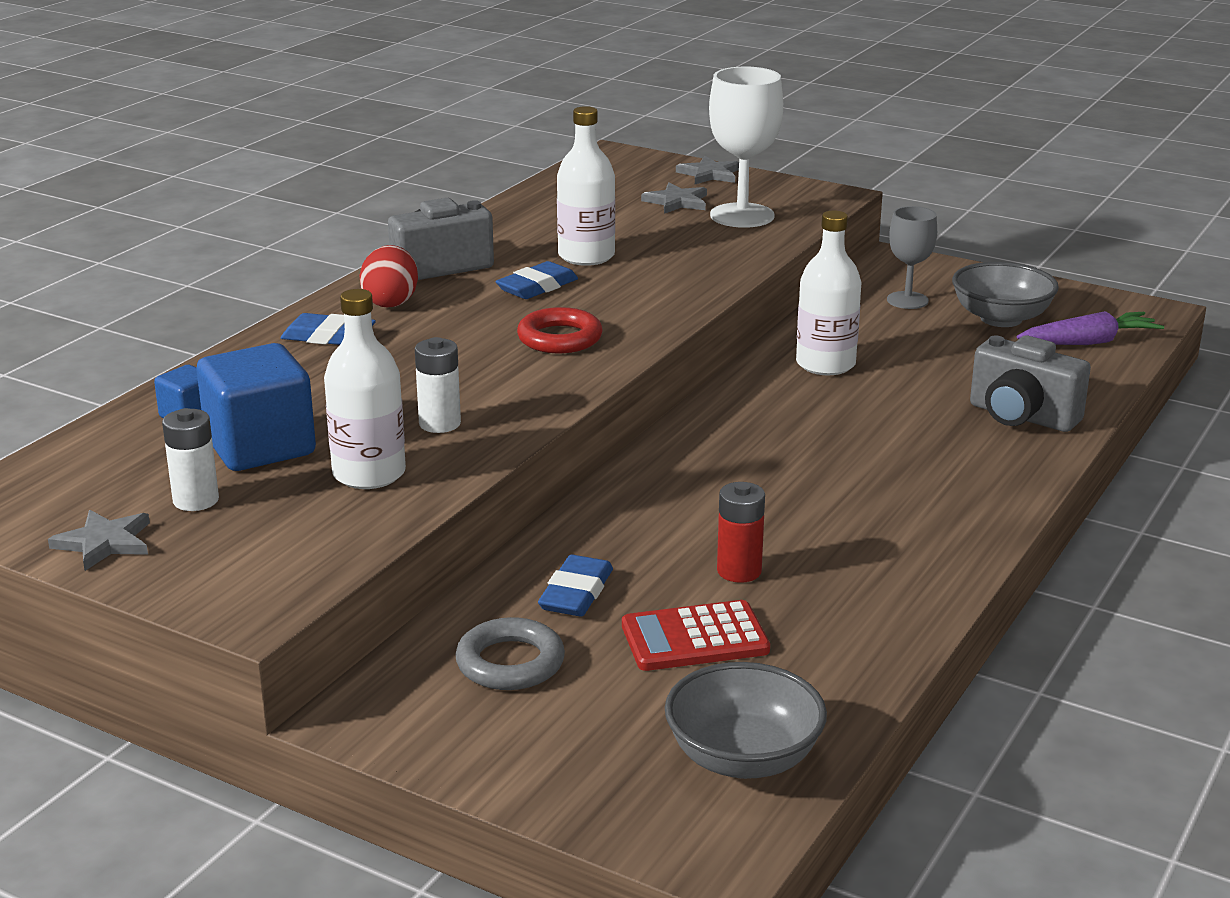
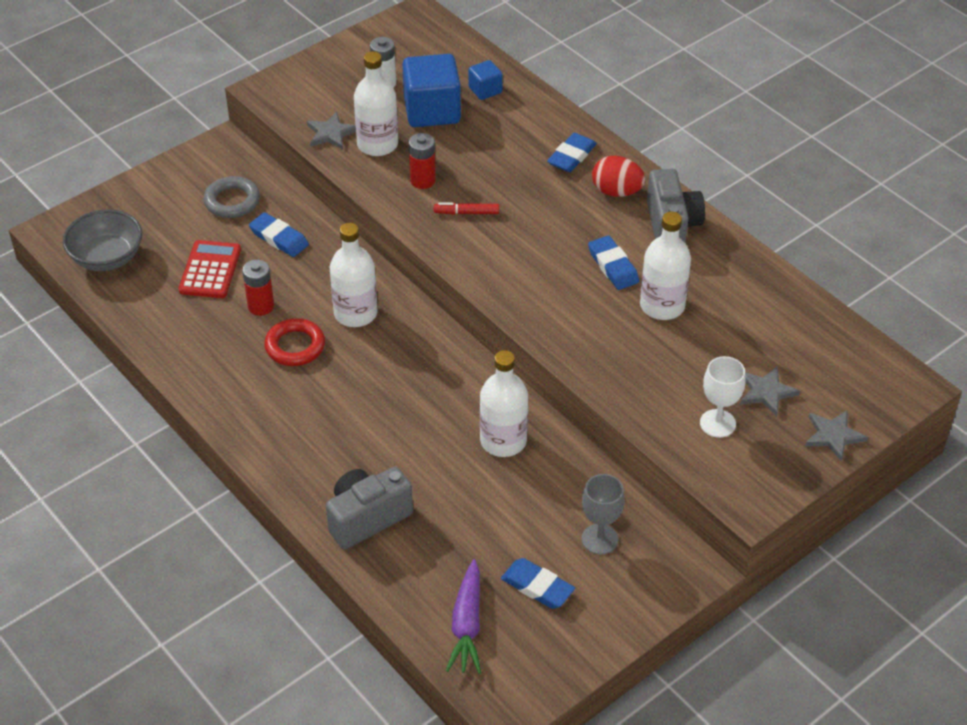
camera: 110 degrees right, 20 degrees up
grey star [48,510,150,571] -> grey star moved to [307,112,356,150]
white battery [415,337,461,433] -> red battery [409,133,436,189]
red ring [517,307,602,353] -> red ring moved to [264,318,325,366]
white goblet [709,67,783,228] -> white goblet [700,356,746,438], size x0.63
grey bowl [952,262,1059,327] -> blue eraser [501,558,575,609]
none -> white bottle [330,223,378,327]
none -> red marker [434,203,499,215]

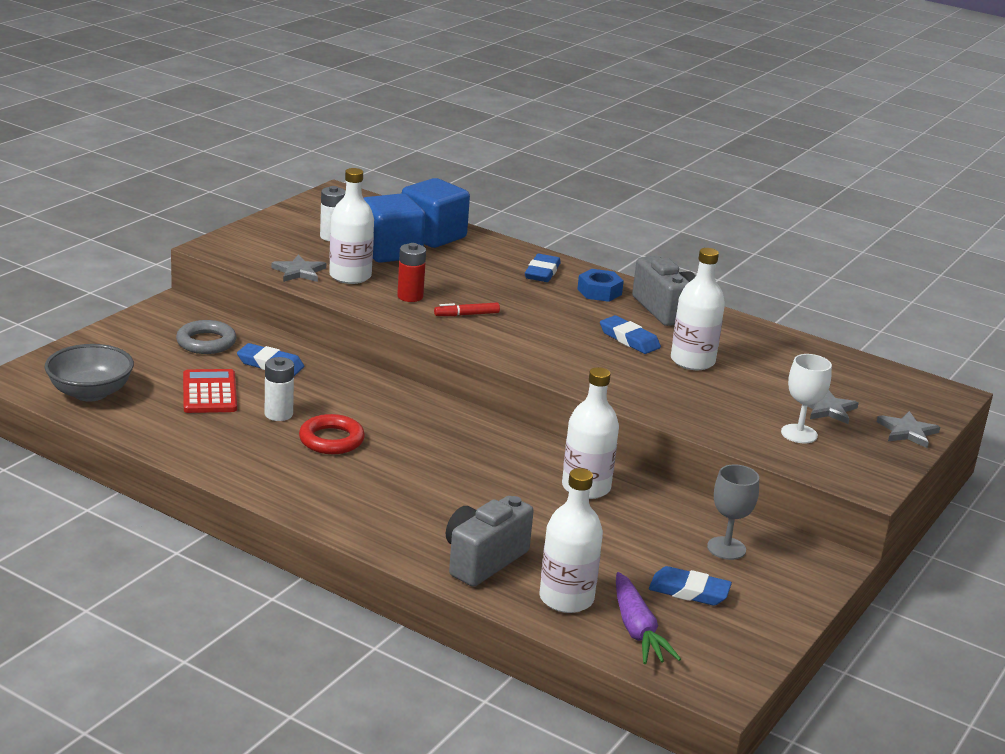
camera: 20 degrees left, 20 degrees down
red battery [242,260,274,316] -> white battery [265,357,294,421]
white bottle [330,223,378,327] -> white bottle moved to [540,468,603,613]
blue cube [468,60,503,100] -> blue cube [402,178,470,248], size x1.96
red egg [592,156,646,197] -> blue nut [577,269,624,302]

